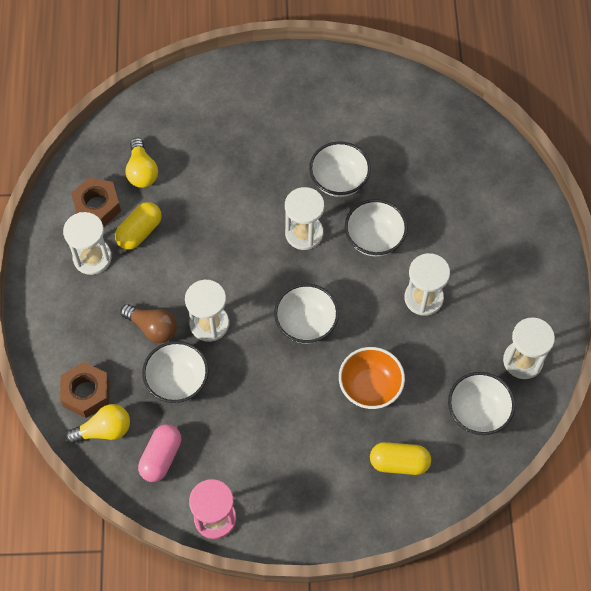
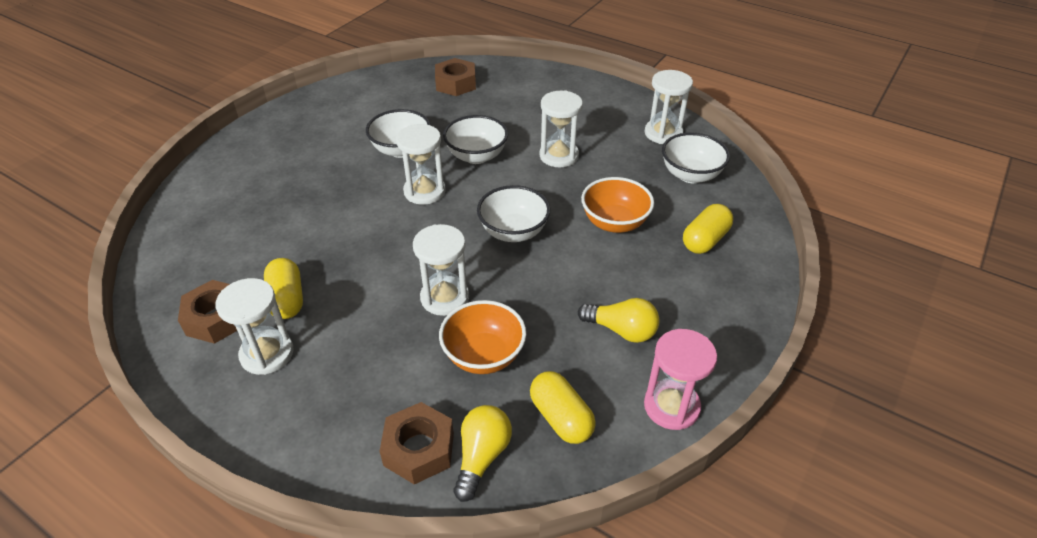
camera: 55 degrees left, 20 degrees down
brown light bulb [120,304,177,343] -> none
yellow light bulb [125,138,158,188] -> yellow light bulb moved to [578,298,660,343]
pink capsule [138,424,181,482] -> yellow capsule [530,371,596,444]
white bowl [142,341,209,403] -> orange bowl [439,300,526,374]
none -> brown nut [435,58,476,96]

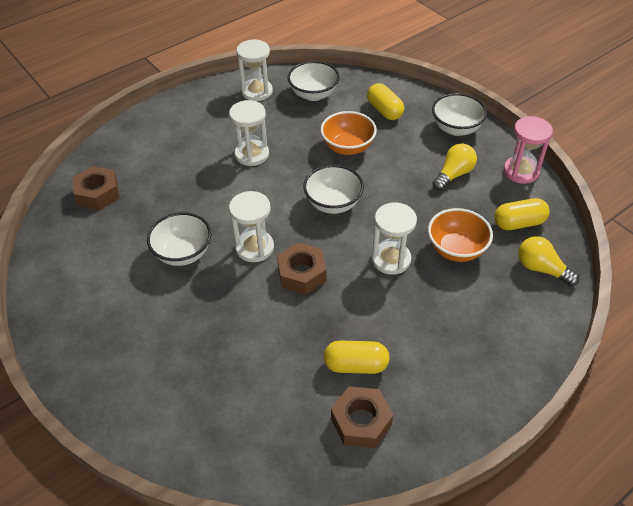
camera: 70 degrees left, 5 degrees up
white hourglass [216,278,294,375] -> none
brown nut [380,402,454,485] -> brown nut moved to [277,243,326,294]
white bowl [443,115,508,164] -> white bowl moved to [432,93,487,136]

